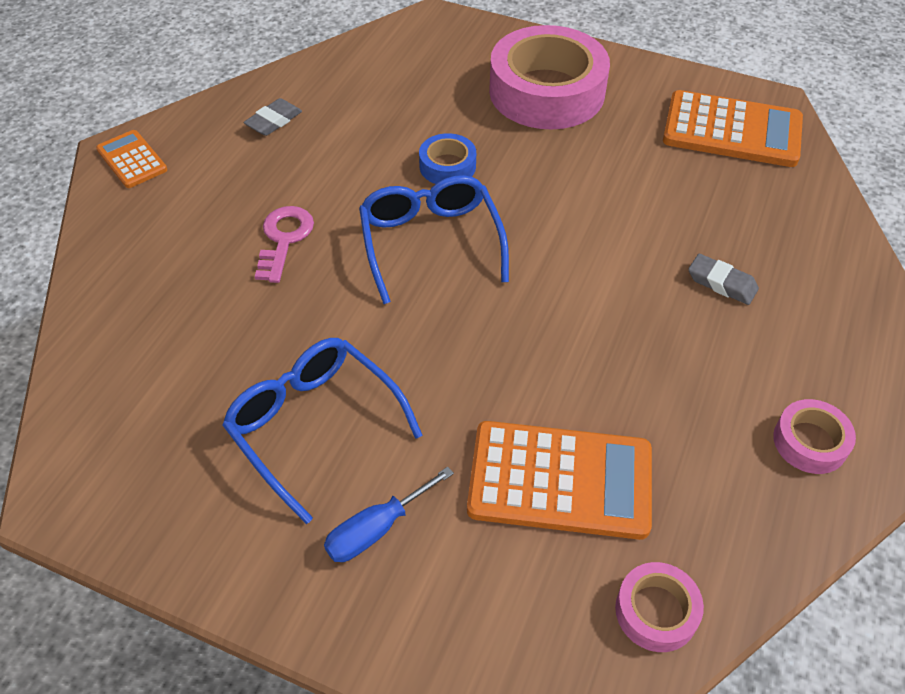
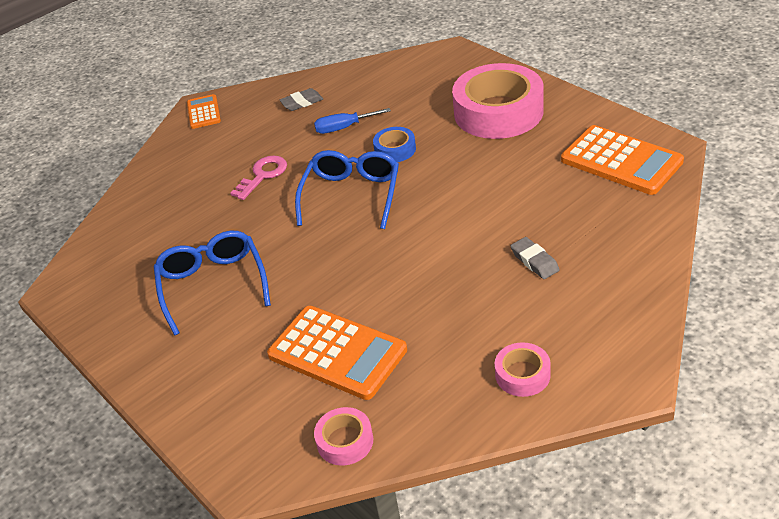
camera: 30 degrees right, 10 degrees down
blue screwdriver [324,467,454,562] -> blue screwdriver moved to [314,108,391,134]

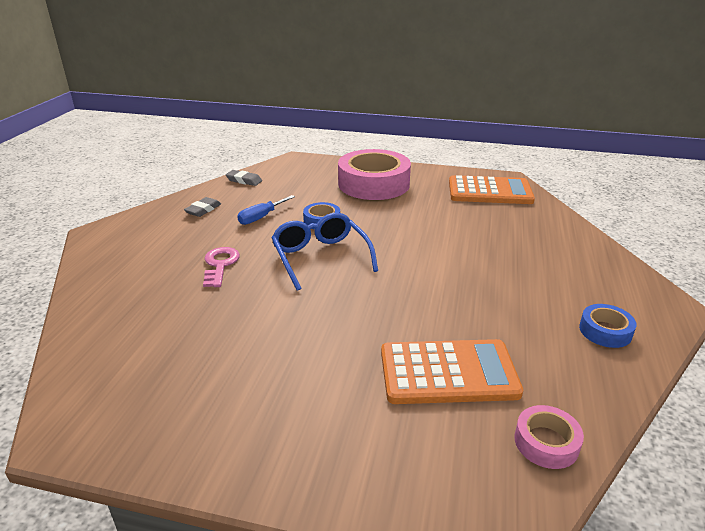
camera: 40 degrees left, 10 degrees down
blue glasses [154,231,271,336] -> none
orange calculator [187,94,221,129] -> none
pink tape [495,342,551,397] -> blue tape [579,304,636,348]
grey eraser [511,237,560,279] -> grey eraser moved to [226,170,262,186]

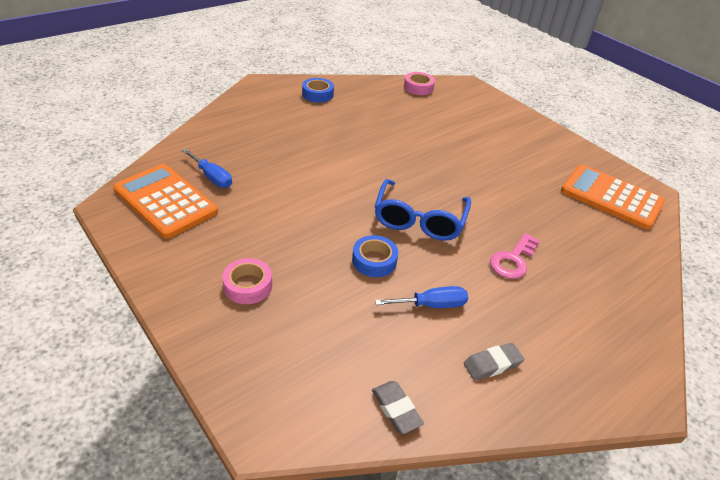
camera: 145 degrees left, 10 degrees up
pink tape [338,149,411,200] -> pink tape [222,258,272,304], size x0.45
orange calculator [381,339,524,404] -> orange calculator moved to [561,165,665,230]
none -> blue screwdriver [182,149,232,188]

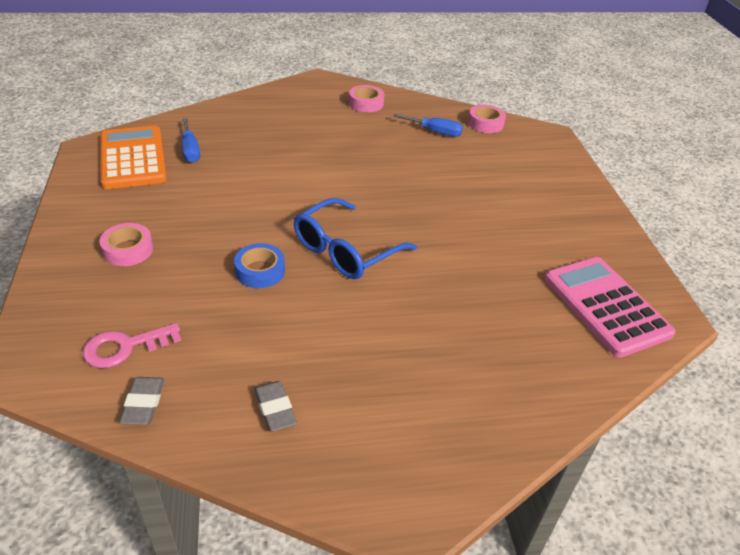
camera: 30 degrees right, 0 degrees up
blue tape [302,78,334,103] -> pink tape [349,85,384,112]
blue screwdriver [375,286,468,308] -> blue screwdriver moved to [393,114,463,137]
grey eraser [464,343,524,380] -> grey eraser turned 60 degrees clockwise [254,381,297,432]
pink key [490,233,540,279] -> pink key moved to [83,323,181,368]
orange calculator [561,165,665,230] -> pink calculator [544,257,676,357]

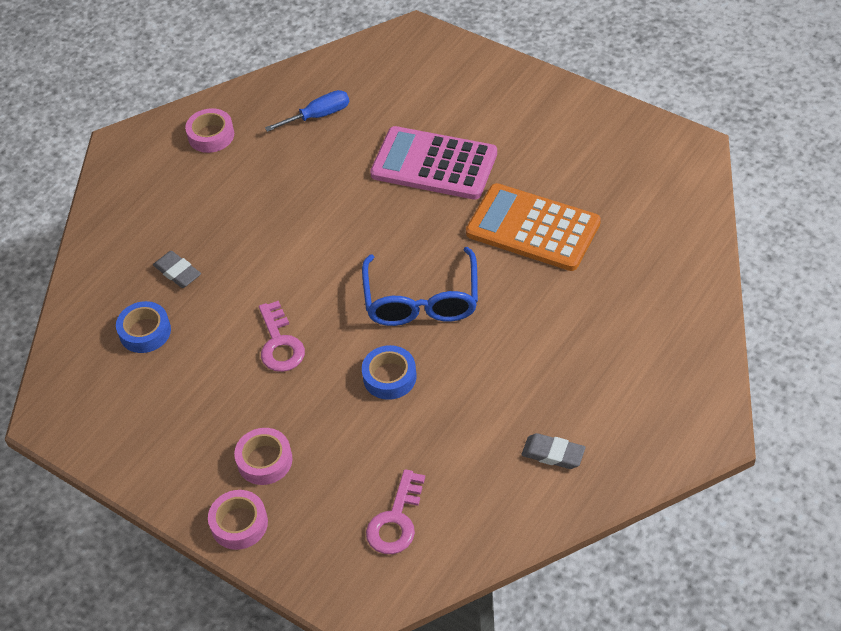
camera: 40 degrees left, 10 degrees up
orange calculator [101,126,167,189] -> orange calculator moved to [466,183,601,271]
grey eraser [119,377,164,425] -> grey eraser moved to [153,251,201,288]
blue screwdriver [182,118,200,163] -> blue tape [116,301,171,353]
pink tape [468,104,506,133] -> pink tape moved to [208,490,268,550]
pink calculator [544,257,676,357] -> pink calculator moved to [370,126,497,200]
none -> pink key [259,301,305,372]

